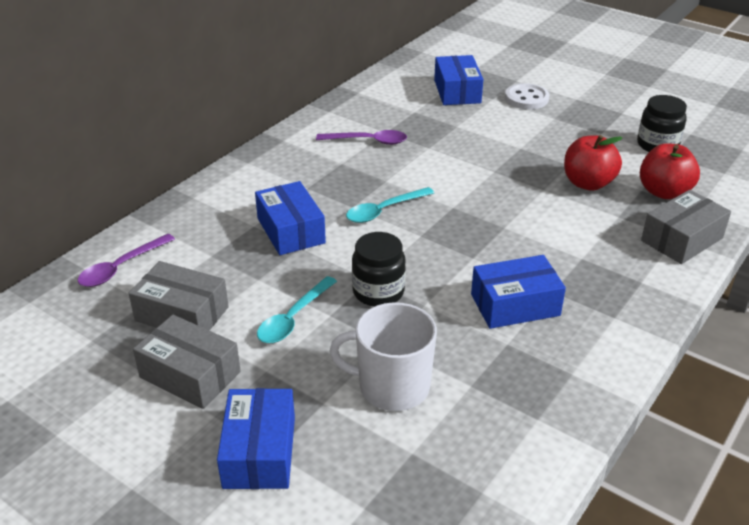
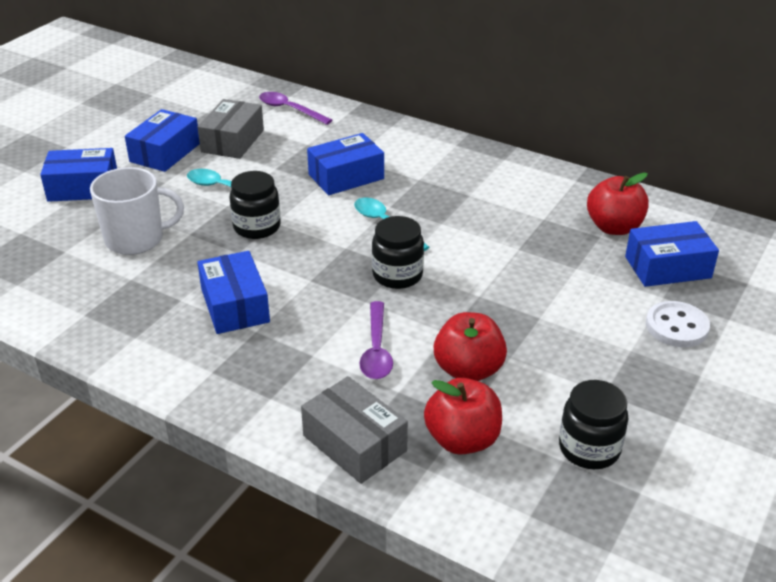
camera: 85 degrees right, 0 degrees up
grey box [133,315,241,409] -> blue box [125,109,200,172]
purple spoon [316,130,407,145] -> purple spoon moved to [360,301,393,379]
white mug [329,302,437,411] -> white mug turned 75 degrees clockwise [90,167,184,255]
none -> black jar [372,216,424,289]
none -> red apple [587,173,649,235]

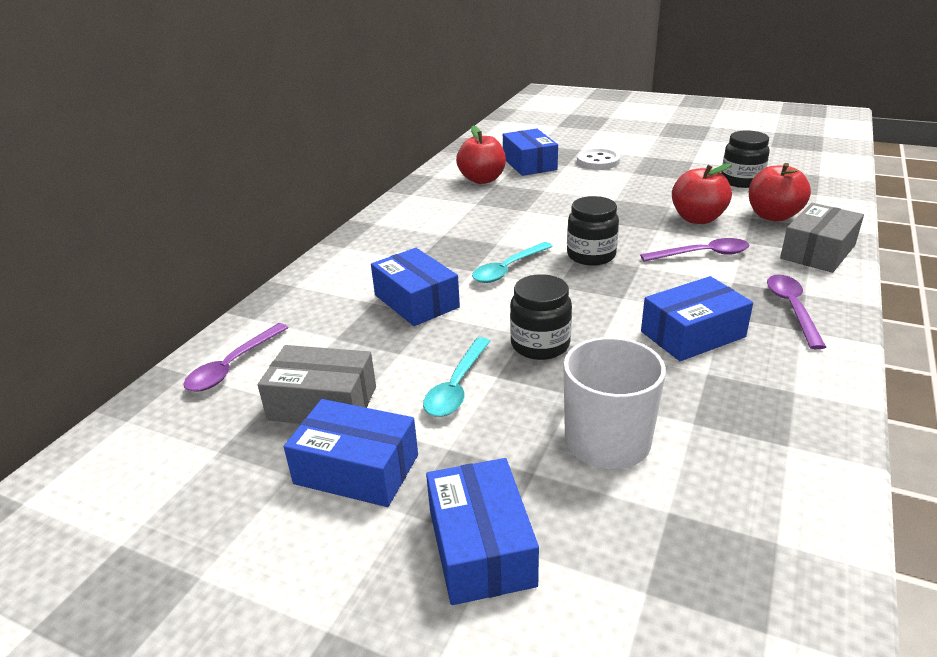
camera: 95 degrees left, 5 degrees down
none -> purple spoon [767,275,826,349]

